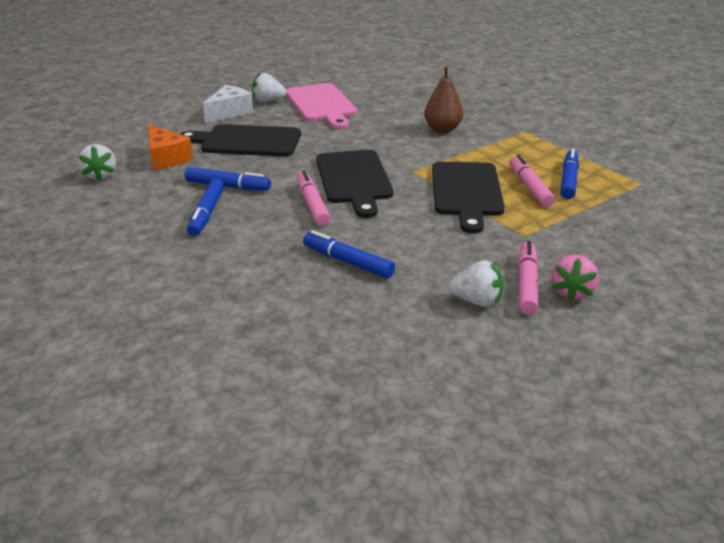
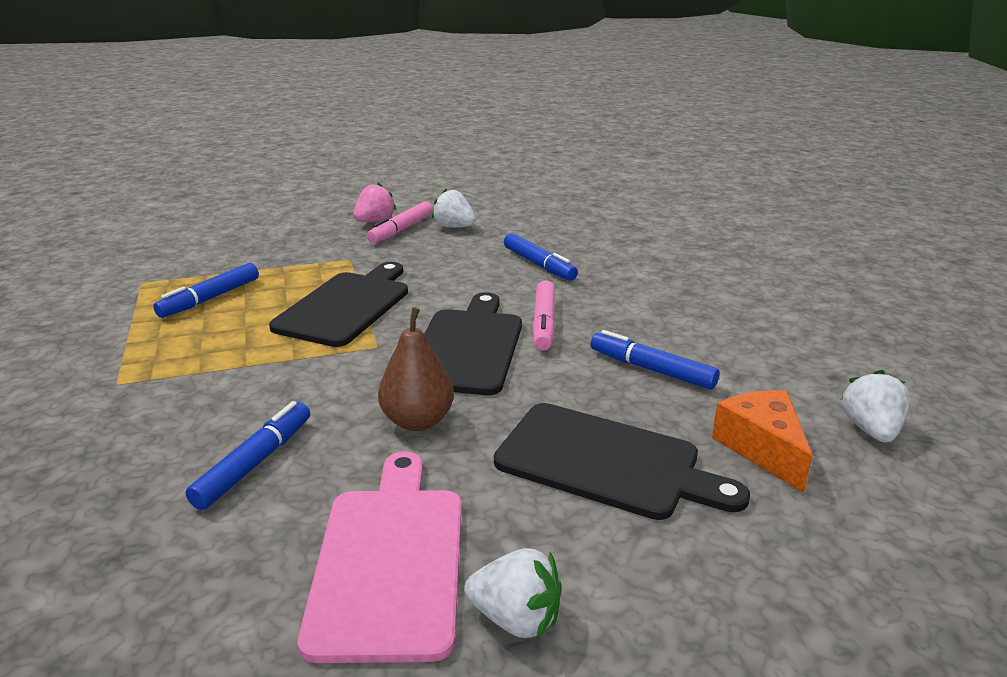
camera: 160 degrees left, 5 degrees down
blue marker [187,179,224,236] -> blue marker moved to [186,401,310,510]
white cheese [203,85,253,123] -> none
brown pear [424,66,463,133] -> brown pear moved to [378,307,454,431]
pink marker [510,155,555,207] -> none

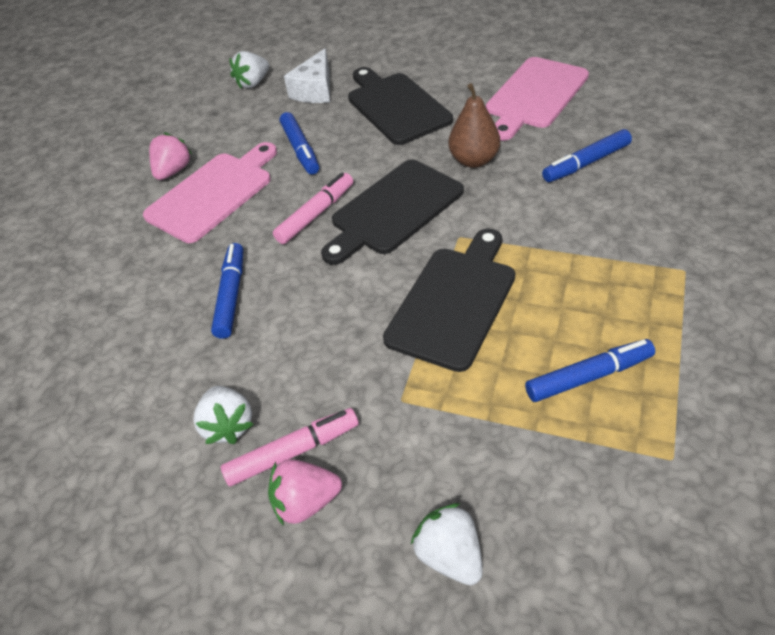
camera: 140 degrees left, 20 degrees up
black cutting board [269,262,408,347] -> black cutting board turned 150 degrees clockwise [383,229,515,372]
white strawberry [464,548,561,638] -> white strawberry moved to [410,503,483,585]
orange cheese [712,390,813,493] -> white cheese [284,48,330,103]
none -> pink cutting board [143,142,277,243]
none -> pink strawberry [149,132,192,180]

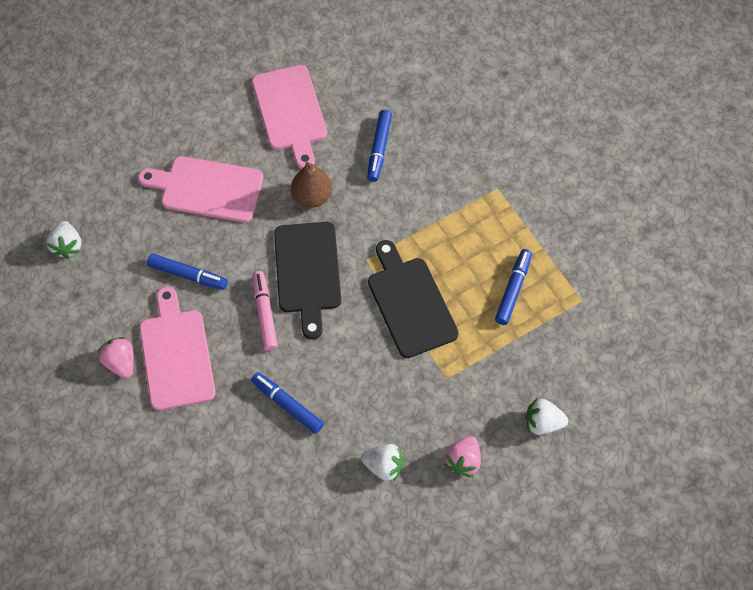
camera: 55 degrees left, 15 degrees up
pink marker [221,408,359,487] -> none
white cheese [284,48,330,103] -> none
black cutting board [348,67,453,145] -> pink cutting board [138,156,263,222]

